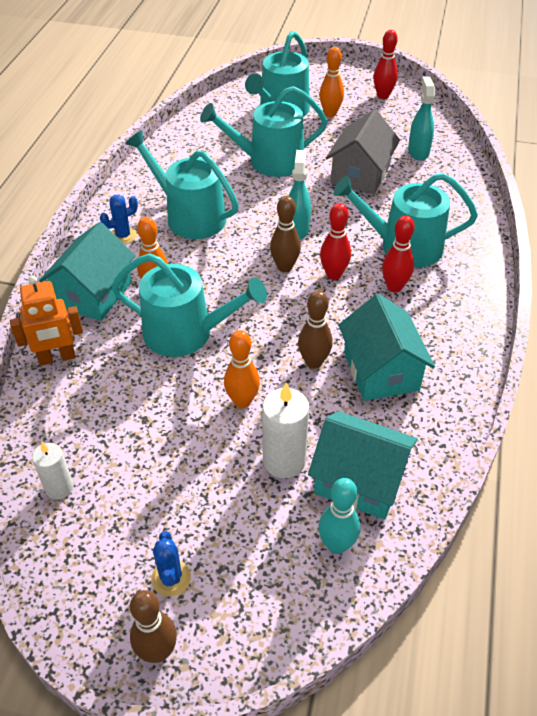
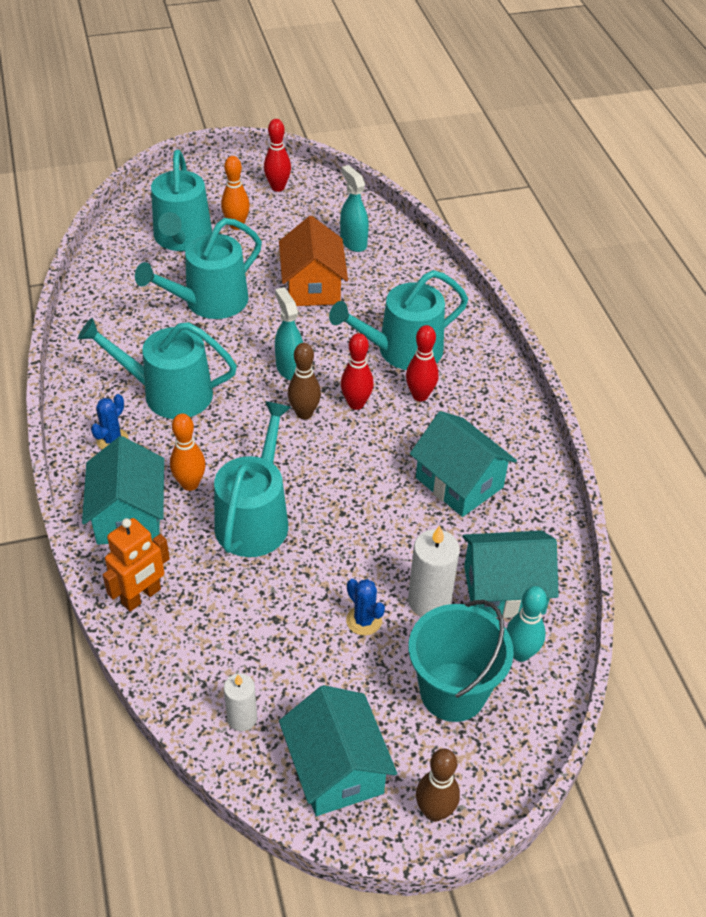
camera: 30 degrees left, 0 degrees up
turquoise watering can [112,253,267,357] -> turquoise watering can turned 60 degrees counterclockwise [214,401,291,557]
blue cactus [151,531,191,597] -> blue cactus moved to [346,579,385,636]
orange bowling pin [224,330,260,408] -> none
brown bowling pin [298,291,333,369] -> none
grey house [326,109,400,194] -> orange house [279,216,348,306]
none -> turquoise house [279,685,397,816]
none -> turquoise bucket [409,600,514,722]

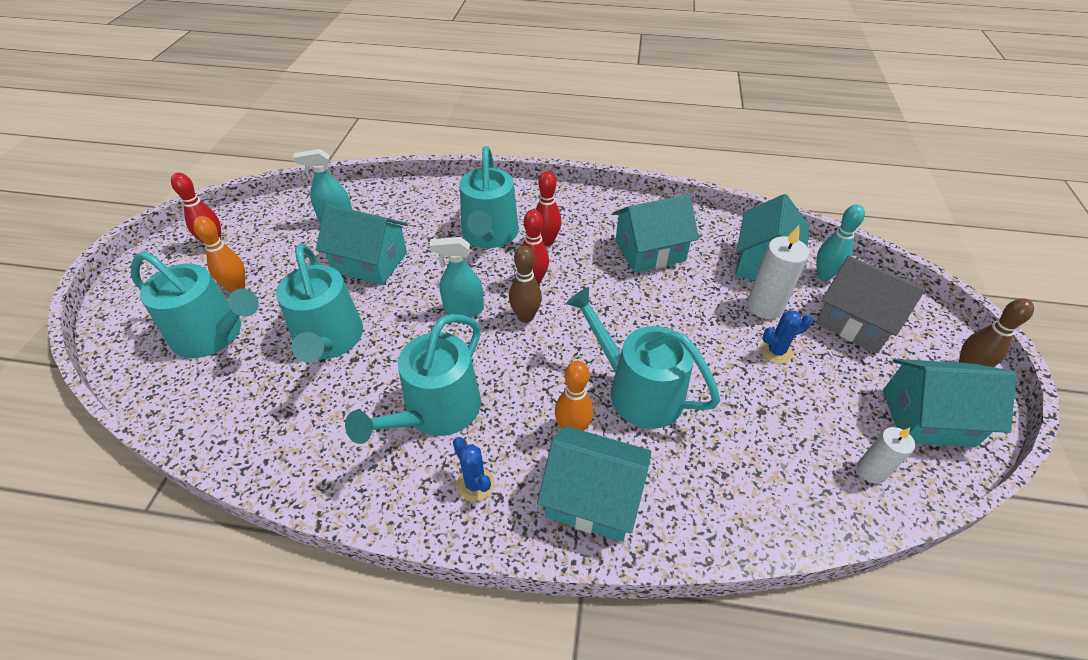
camera: 65 degrees left, 0 degrees up
orange robot [103,518,170,612] -> none
orange house [279,216,348,306] -> turquoise house [316,204,408,285]
turquoise bucket [409,600,514,722] -> grey house [816,256,926,353]

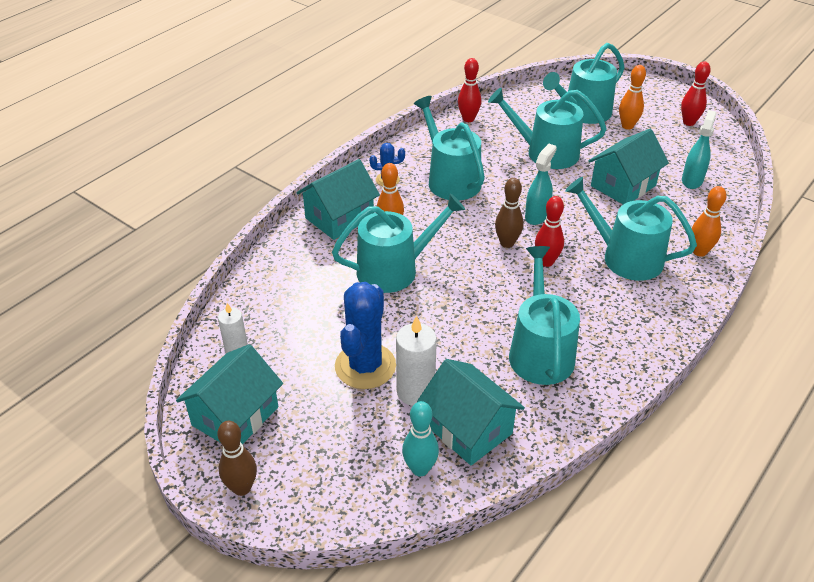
camera: 120 degrees right, 5 degrees down
red bowling pin [535,171,562,246] -> red bowling pin moved to [458,58,481,122]
turquoise house [613,194,699,273] -> turquoise watering can [509,246,580,385]
blue cactus [760,310,813,364] -> blue cactus [335,282,396,389], size x2.02
grey house [816,256,926,353] -> none
none -> orange bowling pin [692,186,726,257]

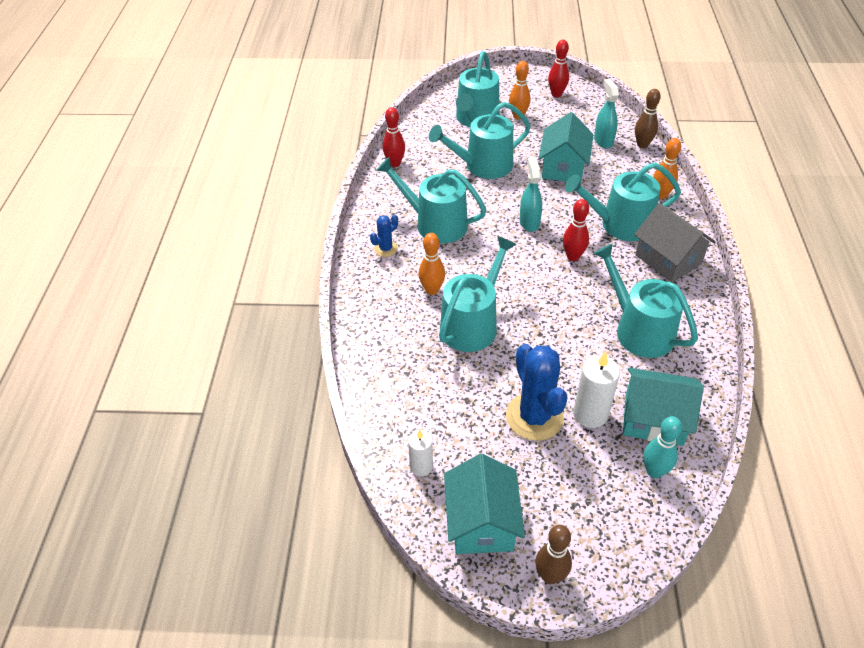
camera: 35 degrees left, 5 degrees up
turquoise house [297,159,380,240] -> none
brown bowling pin [495,178,523,248] -> brown bowling pin moved to [635,89,661,148]
none -> grey house [634,203,716,283]

